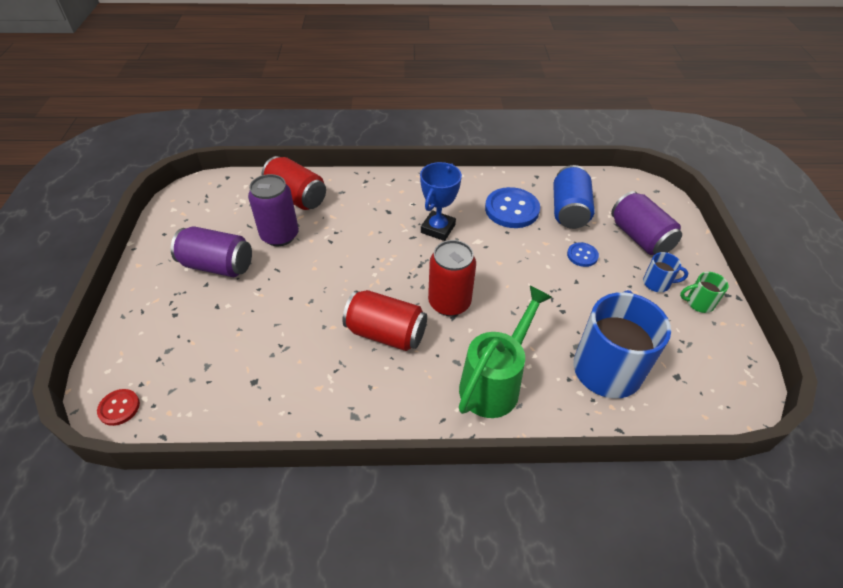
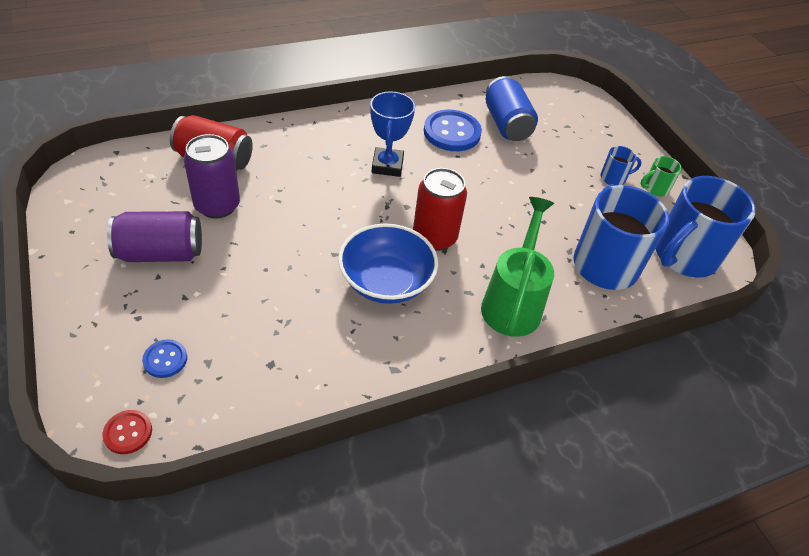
camera: 25 degrees left, 0 degrees up
red can [343,290,427,351] -> blue bowl [338,223,438,304]
blue button [567,242,599,267] -> blue button moved to [142,339,187,378]
purple can [611,191,682,255] -> none
none -> blue mug [655,176,756,278]

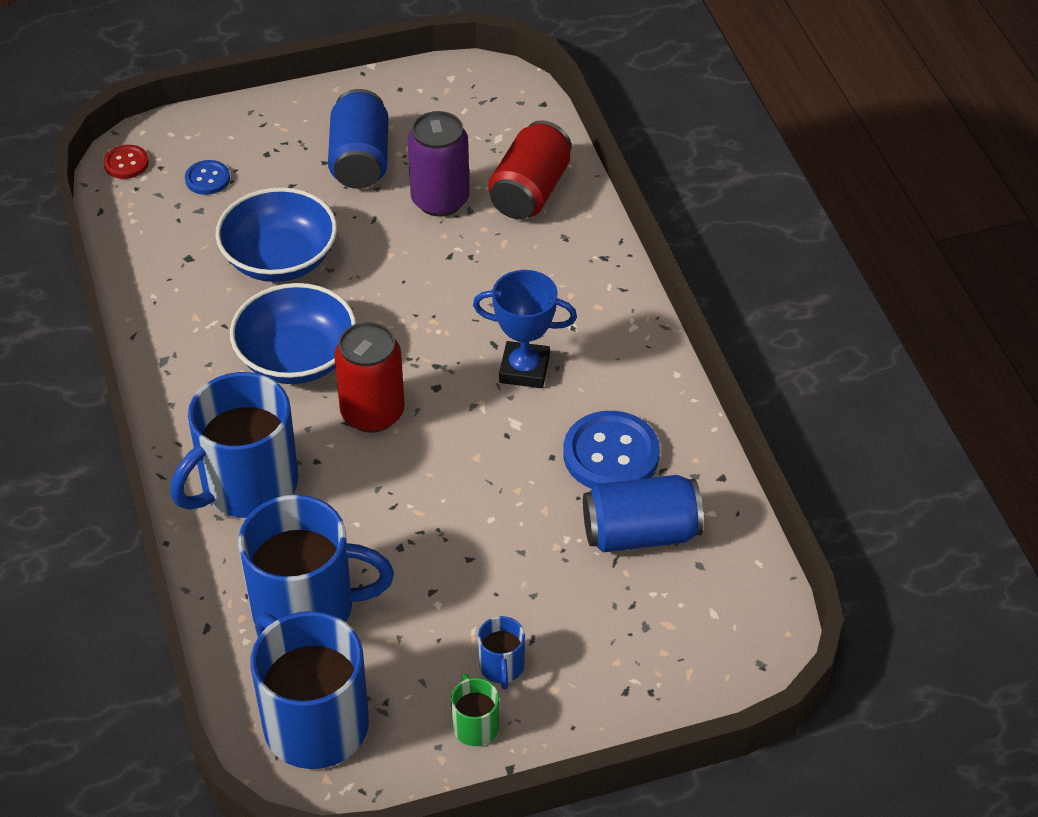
camera: 100 degrees right, 0 degrees up
purple can [107,211,202,262] -> blue can [328,89,388,189]
green watering can [481,197,554,337] -> blue mug [170,372,298,518]
none -> blue bowl [216,187,337,282]

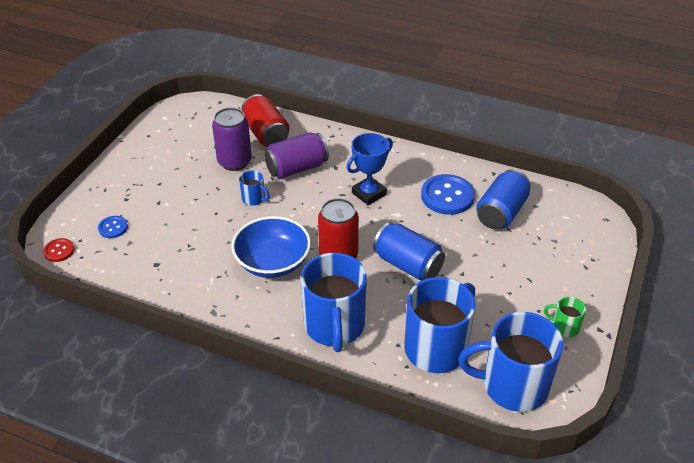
camera: 50 degrees left, 5 degrees down
blue bowl [216,187,337,282] -> none
blue can [328,89,388,189] -> blue can moved to [373,222,445,281]
blue mug [478,616,525,690] -> blue mug moved to [239,170,270,206]
none -> purple can [264,132,329,179]

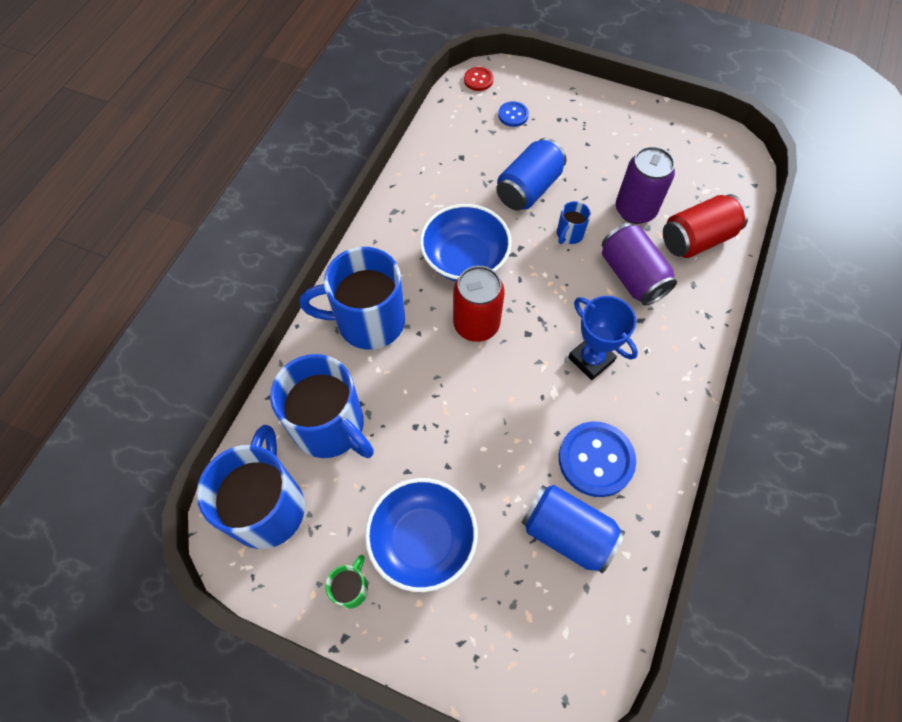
camera: 90 degrees right, 20 degrees up
blue can [373,222,445,281] -> blue can moved to [496,138,567,210]
none -> blue bowl [365,478,478,592]

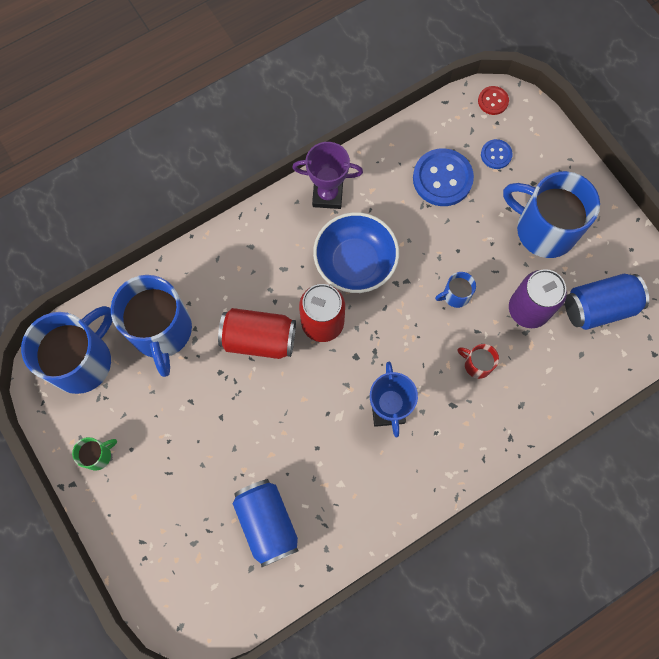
camera: 35 degrees right, 10 degrees up
blue mug [300,247,405,350] -> blue mug moved to [503,171,600,258]
blue bowl [365,478,478,592] -> none
blue can [496,138,567,210] -> blue can moved to [565,274,649,330]
blue button [559,422,636,497] -> blue button moved to [413,148,474,206]
purple can [602,223,677,305] -> red mug [457,344,499,379]
red can [663,194,748,258] -> red can moved to [218,308,296,359]
none -> purple trophy [292,142,363,209]

